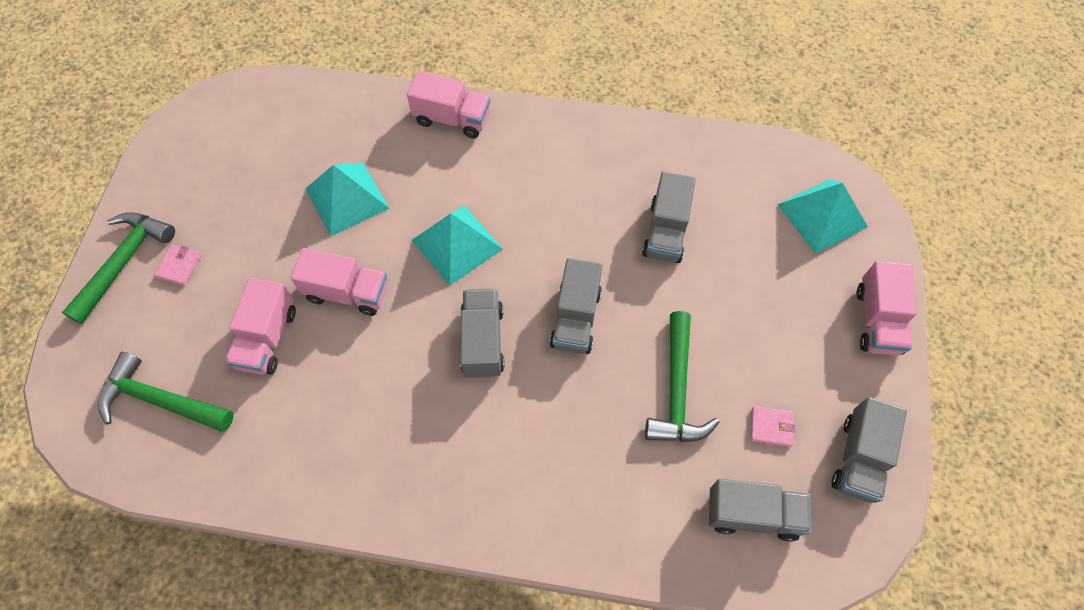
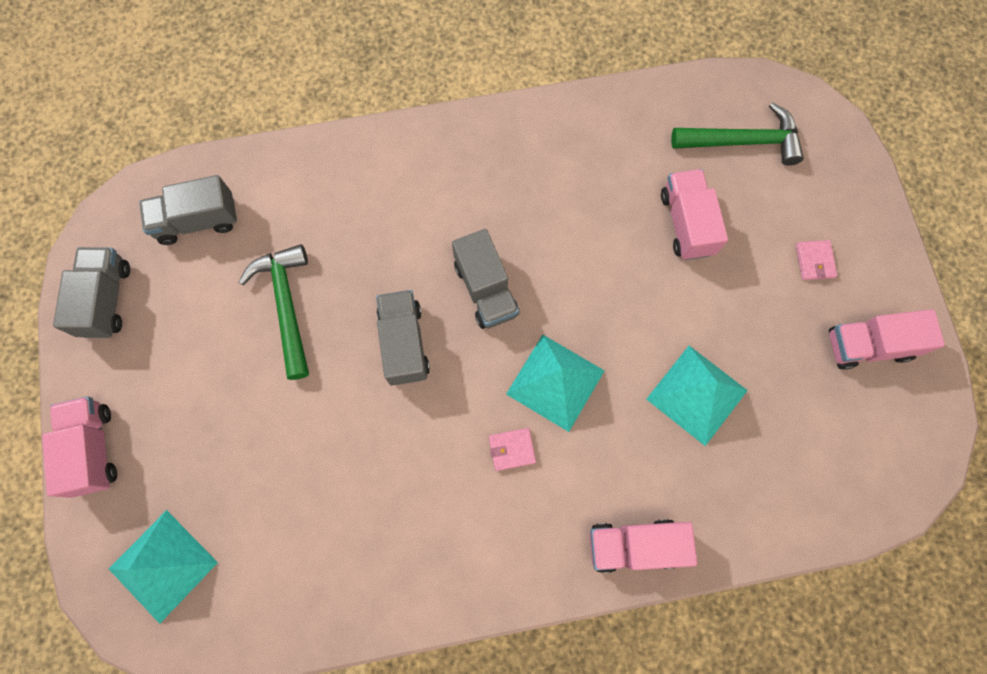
camera: 160 degrees right, 10 degrees up
green hammer [62,212,175,324] -> none
pink truck [291,248,388,316] -> pink truck moved to [829,309,945,370]
grey truck [642,172,696,263] -> none
pink wallet [750,406,795,447] -> pink wallet moved to [489,428,536,471]

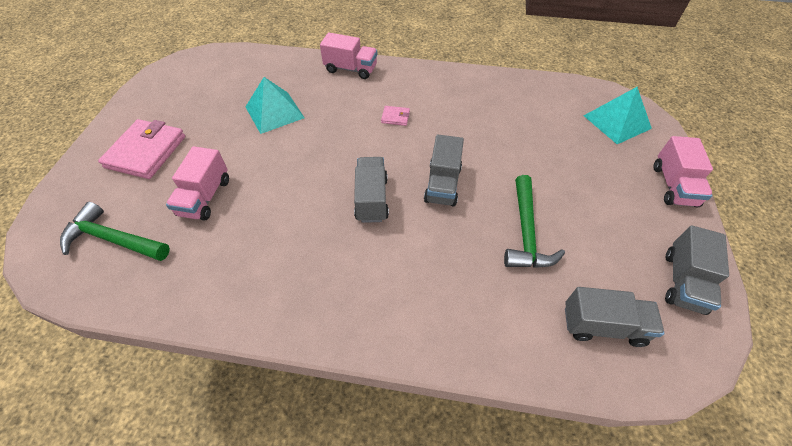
camera: 160 degrees left, 20 degrees down
turquoise pyramid [506,335,605,432] -> none
pink wallet [796,240,837,280] -> pink wallet [98,119,185,179], size x2.26
pink truck [829,309,945,370] -> none

